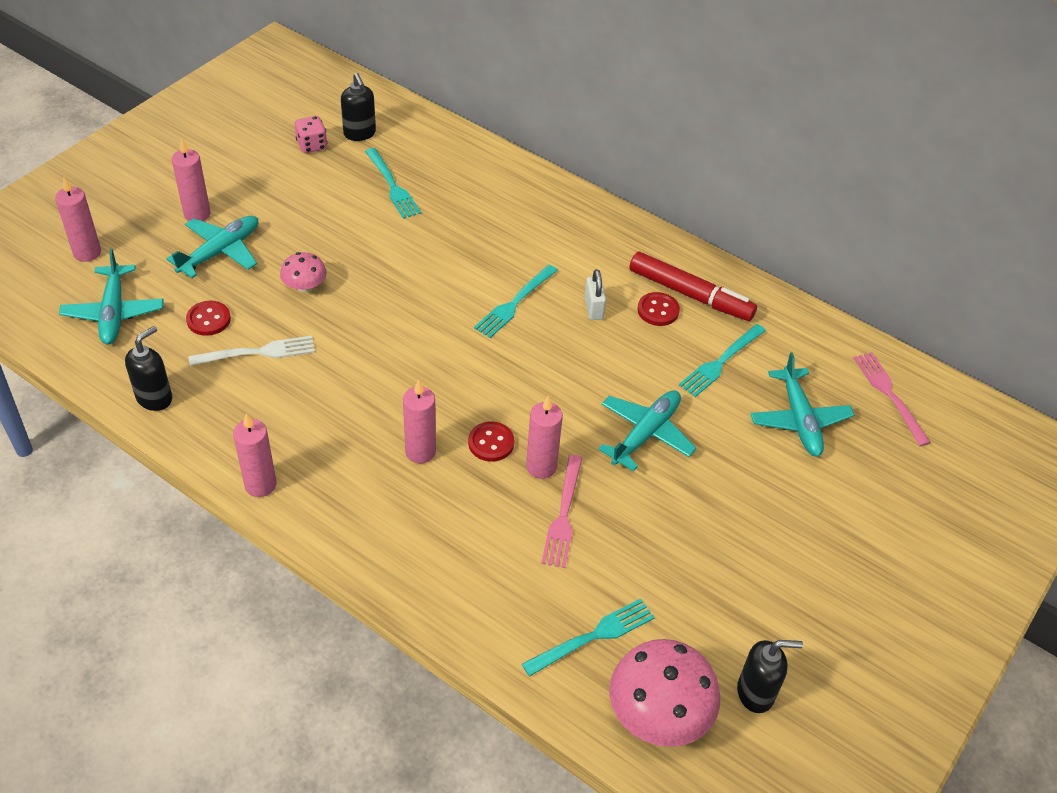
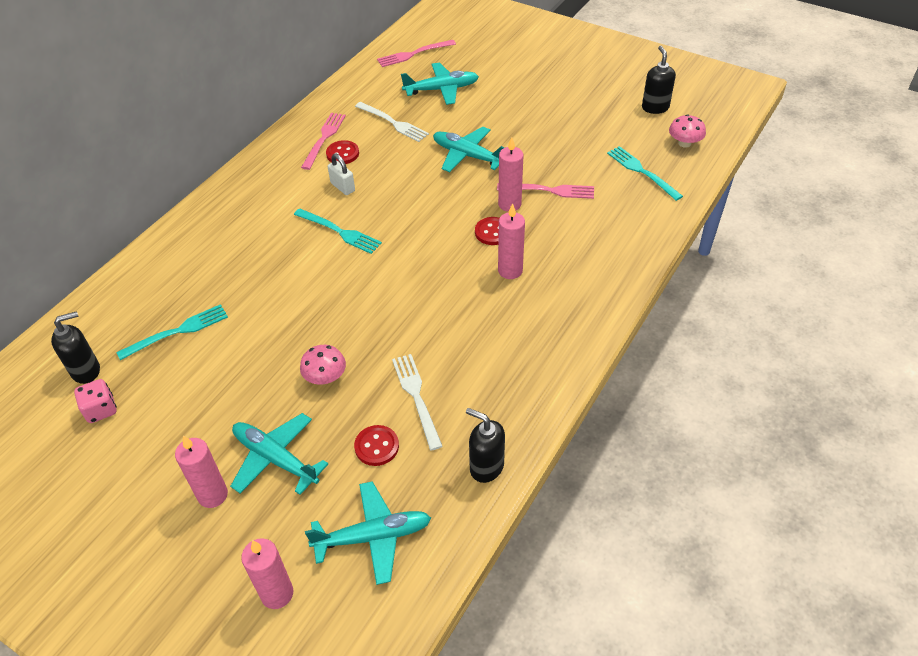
camera: 90 degrees left, 0 degrees up
pink candle [233,413,277,497] -> none
white padlock [585,269,606,320] -> white padlock turned 60 degrees clockwise [328,154,355,195]
pink mushroom [609,639,720,747] -> pink mushroom [669,114,706,148], size x0.54
red marker [629,252,757,321] -> pink fork [301,113,346,170]
turquoise fork [679,324,766,397] -> white fork [355,102,429,142]

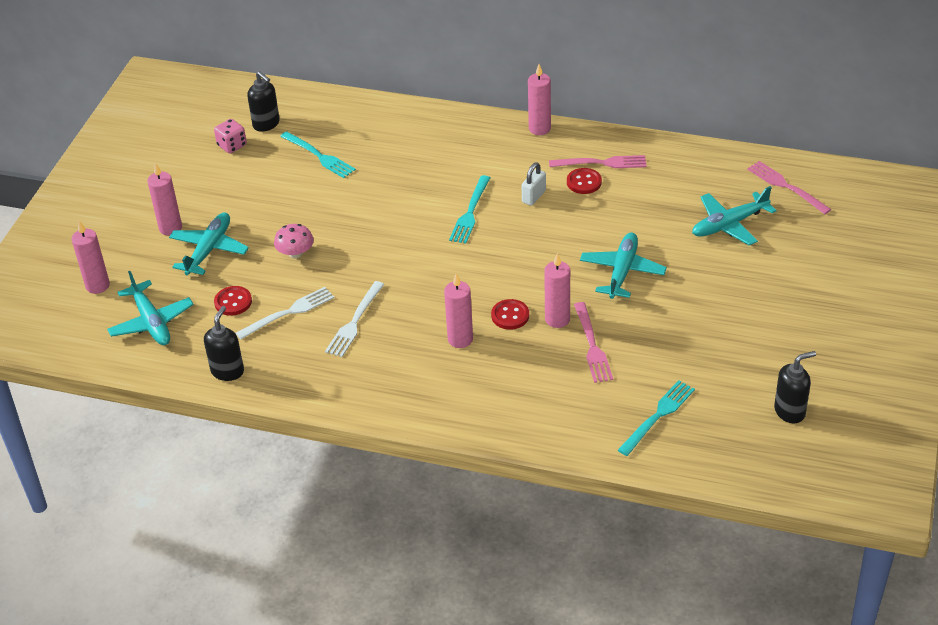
camera: 75 degrees right, 5 degrees down
white fork [355,102,429,142] -> white fork moved to [325,281,385,357]
turquoise plane [401,62,479,105] -> turquoise plane turned 90 degrees clockwise [692,186,777,245]
pink mushroom [669,114,706,148] -> none
none -> pink candle [528,64,551,135]

